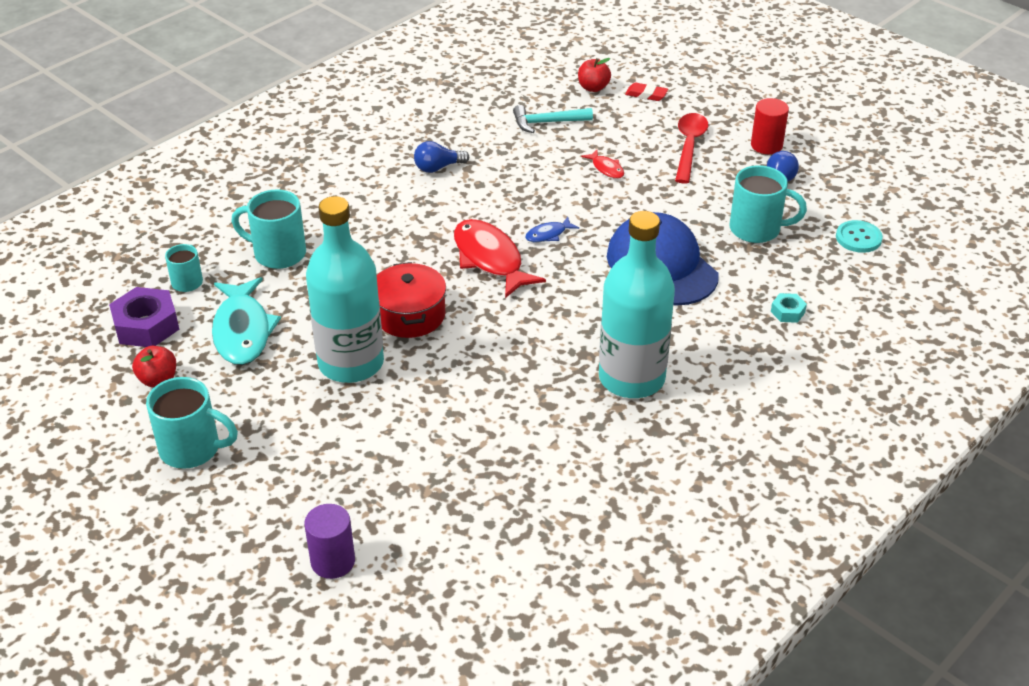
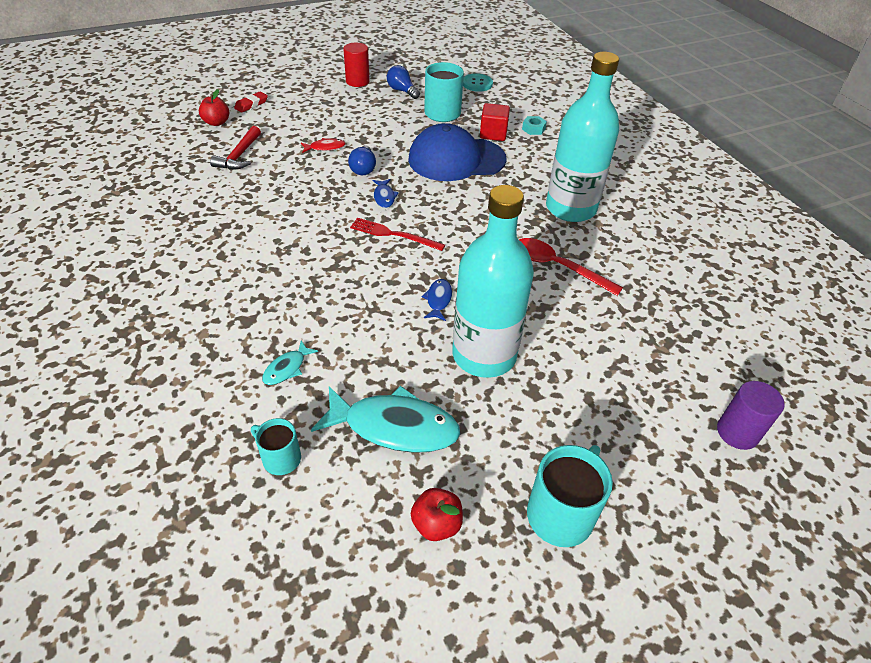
camera: 70 degrees left, 5 degrees up
purple nut [109,287,179,347] -> none
turquoise mug [231,190,306,269] -> turquoise fish [262,341,318,385]
red pot [377,262,446,338] -> blue fish [421,279,452,321]
blue light bulb [414,141,469,173] -> blue light bulb moved to [348,145,376,175]
red fish [454,219,546,298] -> red fork [350,218,445,251]
turquoise hammer [513,105,593,133] -> red hammer [210,126,261,169]
red spoon [675,113,708,184] -> red spoon moved to [519,238,623,296]
none -> red cube [480,103,510,141]

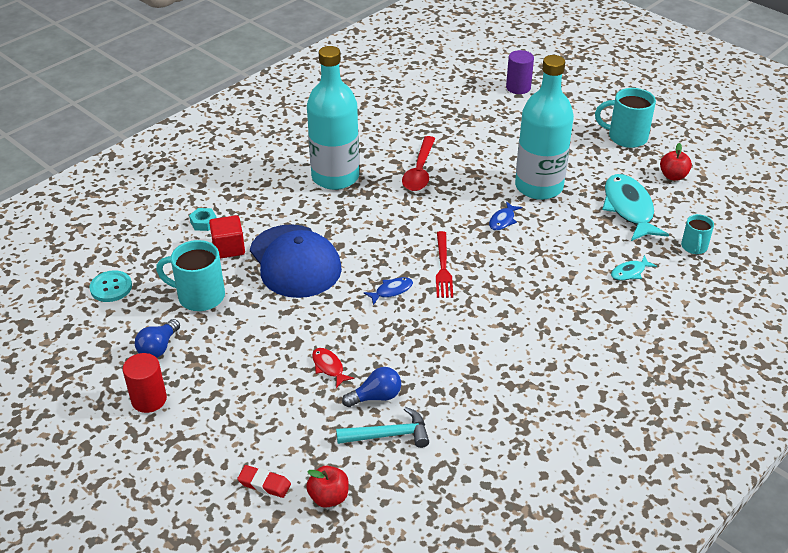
camera: 110 degrees left, 5 degrees down
red hammer [210,126,261,169] -> turquoise hammer [336,407,429,448]
turquoise fish [262,341,318,385] -> turquoise fish turned 135 degrees clockwise [611,255,657,280]
blue light bulb [348,145,376,175] -> blue light bulb moved to [342,367,401,407]
blue fish [421,279,452,321] -> blue fish turned 45 degrees counterclockwise [489,201,522,231]

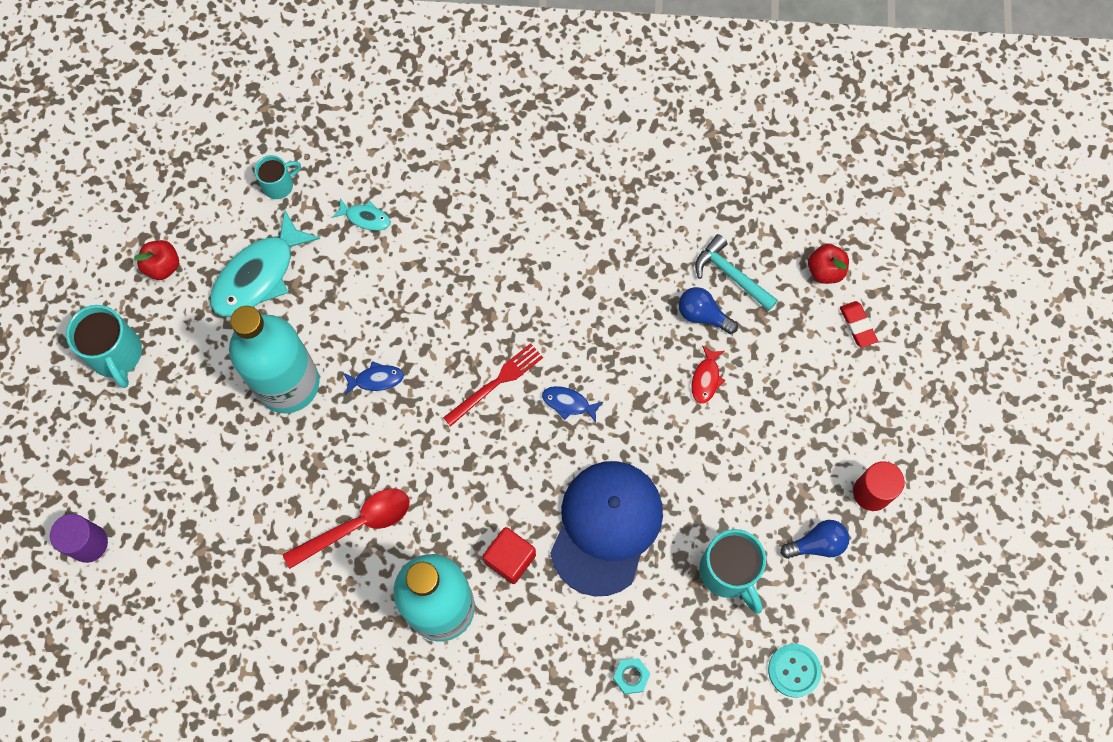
camera: 130 degrees left, 30 degrees up
red cube [209,215,245,259] -> red cube moved to [483,527,536,584]

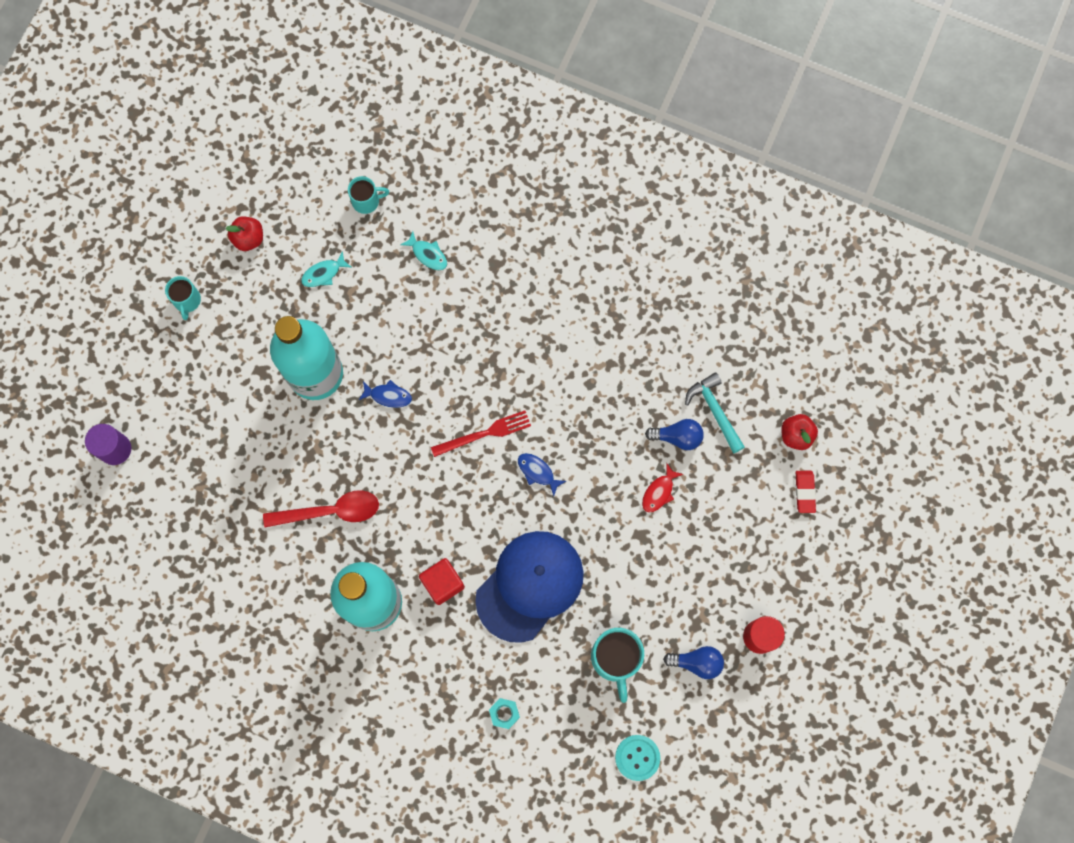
camera: 20 degrees right, 5 degrees up
turquoise mug [66,305,142,388] -> turquoise mug [165,276,201,320], size x0.59
turquoise fish [210,210,320,317] -> turquoise fish [301,251,352,287], size x0.47
blue light bulb [679,287,738,334] -> blue light bulb turned 135 degrees clockwise [645,419,704,450]

